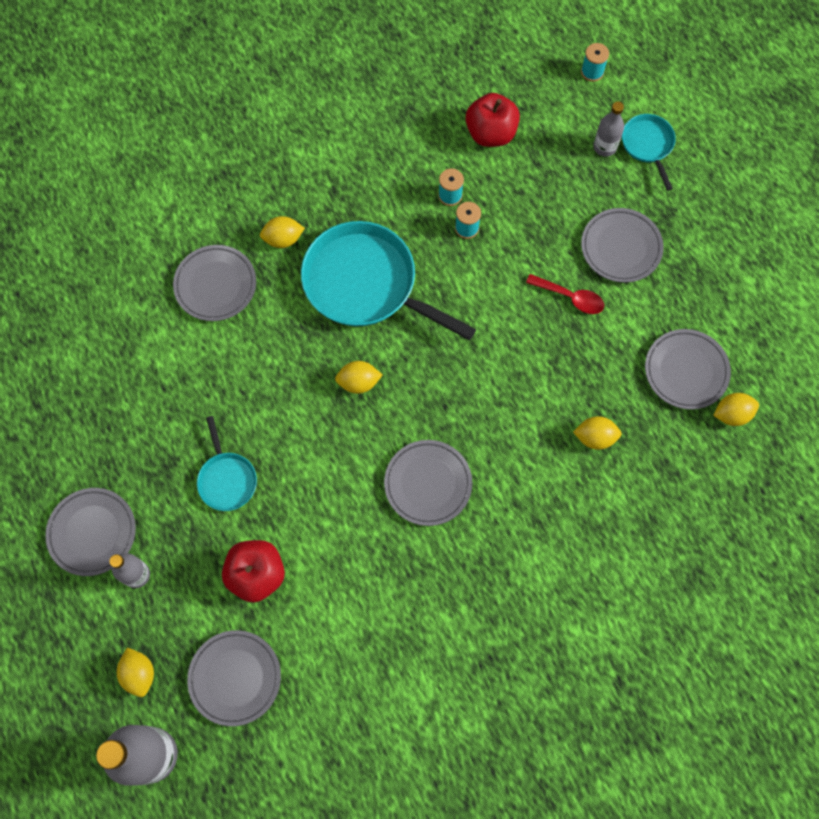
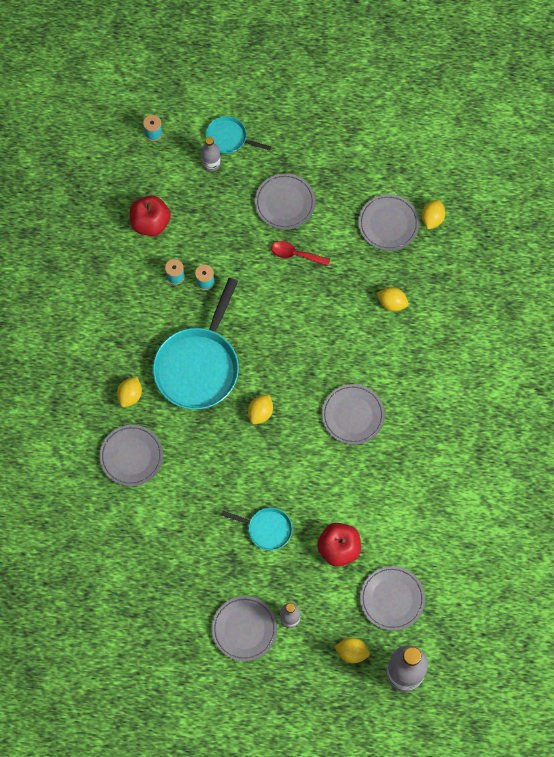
camera: 55 degrees left, 0 degrees up
turquoise pan [301,221,476,340] -> turquoise pan turned 45 degrees counterclockwise [153,278,239,410]
red spoon [526,274,604,314] -> red spoon turned 135 degrees counterclockwise [271,241,330,266]
yellow lemon [573,416,622,450] -> yellow lemon turned 75 degrees clockwise [377,287,409,311]

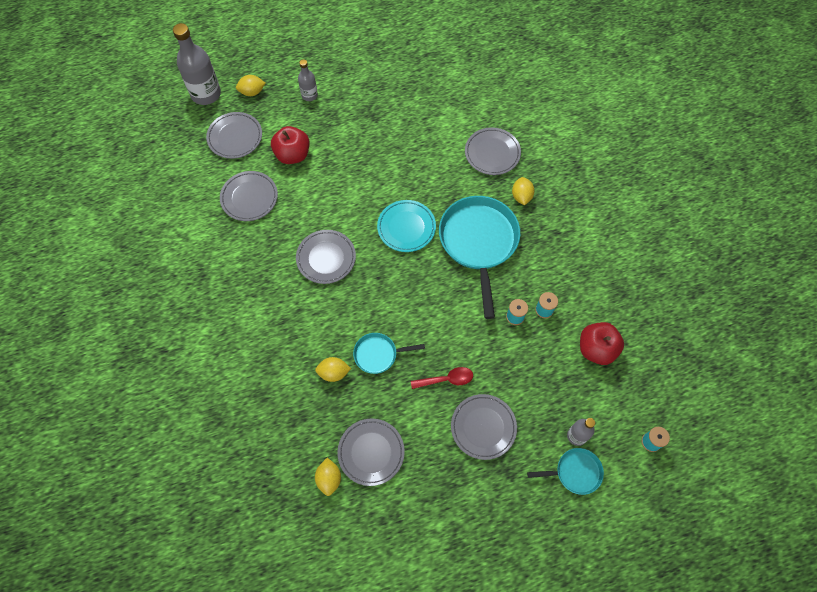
camera: 155 degrees right, 5 degrees down
grey plate [212,596,277,661] -> grey plate moved to [220,171,278,221]
turquoise pan [222,508,292,550] -> turquoise pan moved to [353,333,425,374]
yellow lemon [248,395,273,424] -> turquoise plate [377,200,436,252]

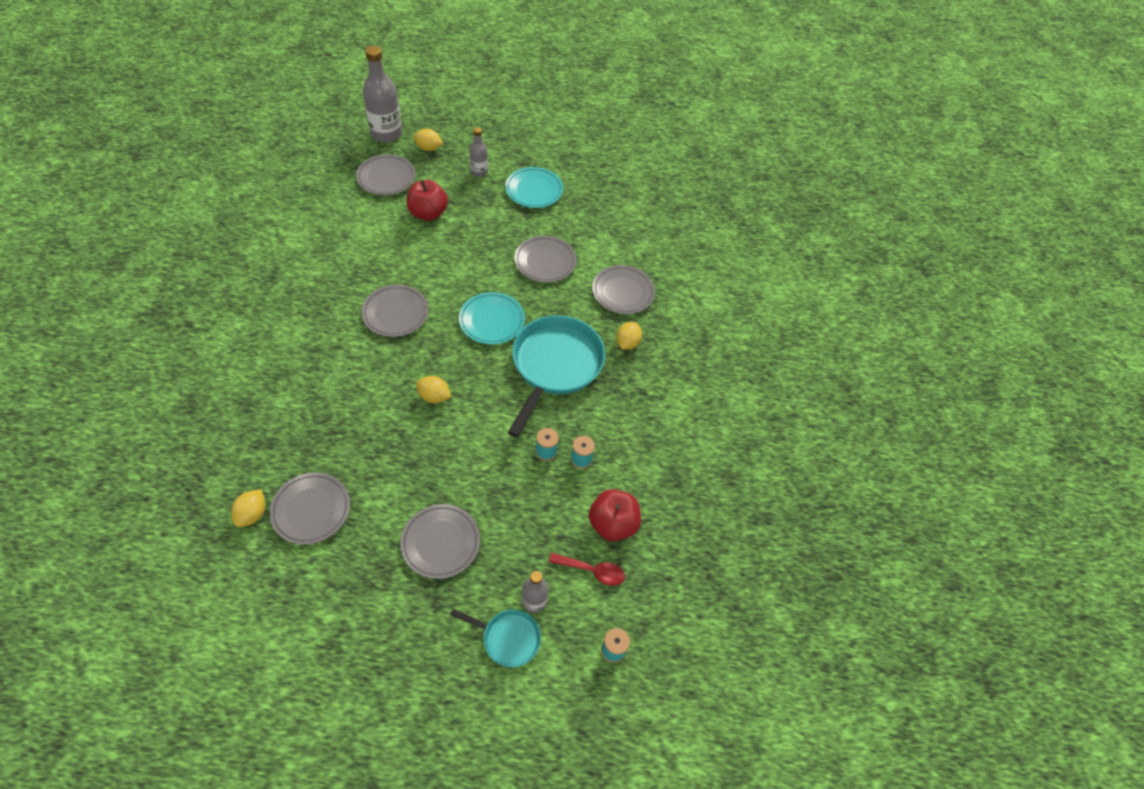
camera: 20 degrees right, 10 degrees down
grey plate [220,171,278,221] -> grey plate moved to [515,236,576,283]
yellow lemon [315,357,351,382] -> yellow lemon moved to [416,376,451,403]
turquoise pan [353,333,425,374] -> none
red spoon [411,367,473,389] -> red spoon moved to [549,553,625,586]
none -> turquoise plate [505,167,563,208]

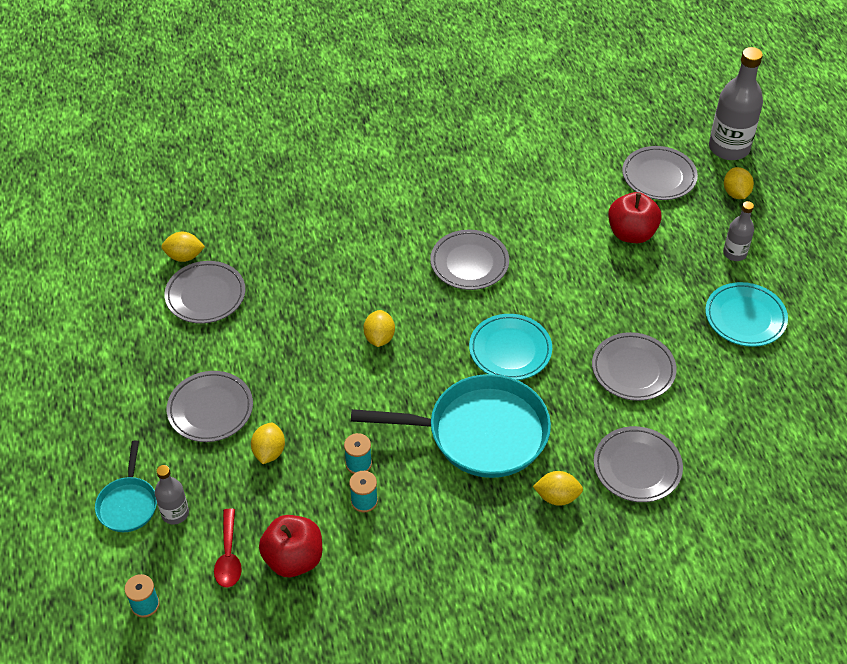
camera: 75 degrees right, 5 degrees down
none -> yellow lemon [251,423,285,464]

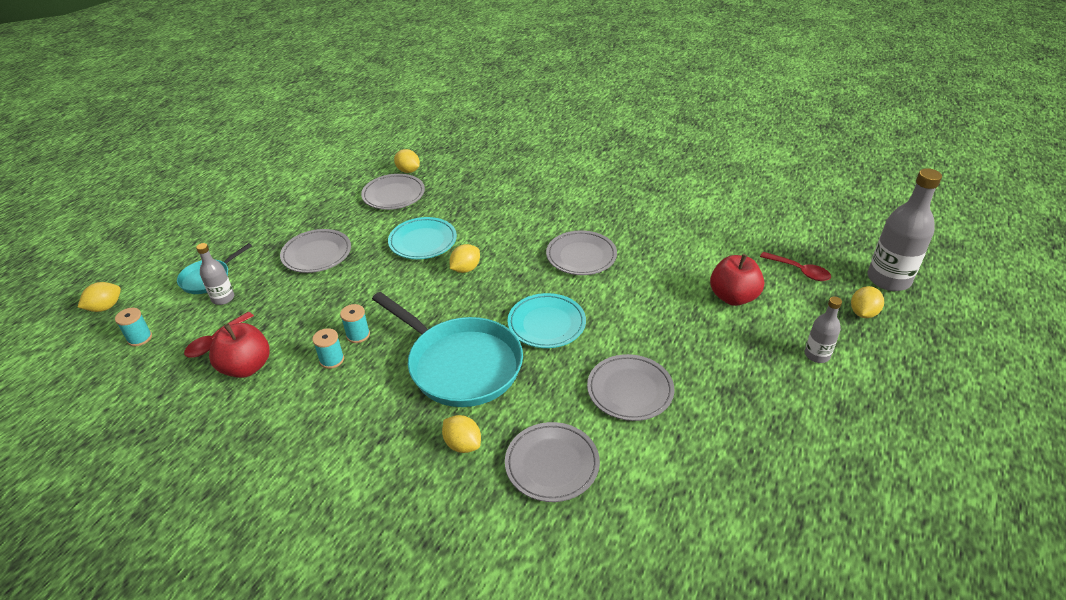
camera: 40 degrees right, 10 degrees down
yellow lemon [251,423,285,464] -> yellow lemon moved to [78,282,121,312]
grey plate [622,146,698,200] -> red spoon [760,252,831,281]
turquoise plate [705,282,788,347] -> turquoise plate moved to [388,217,457,259]

